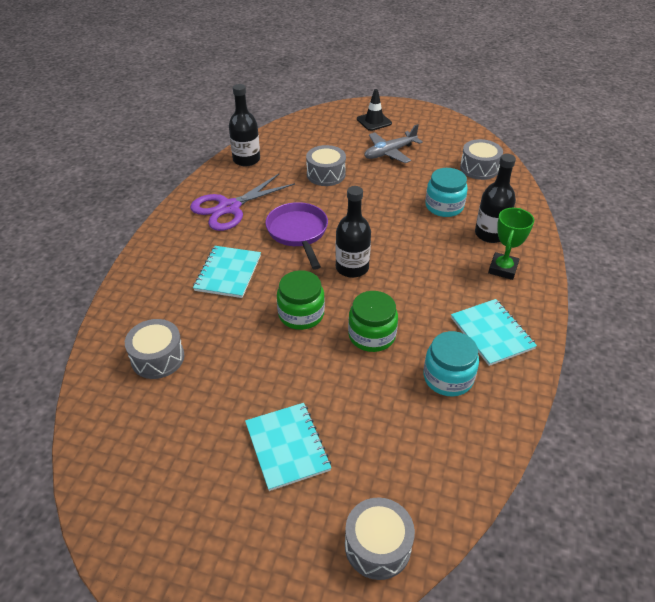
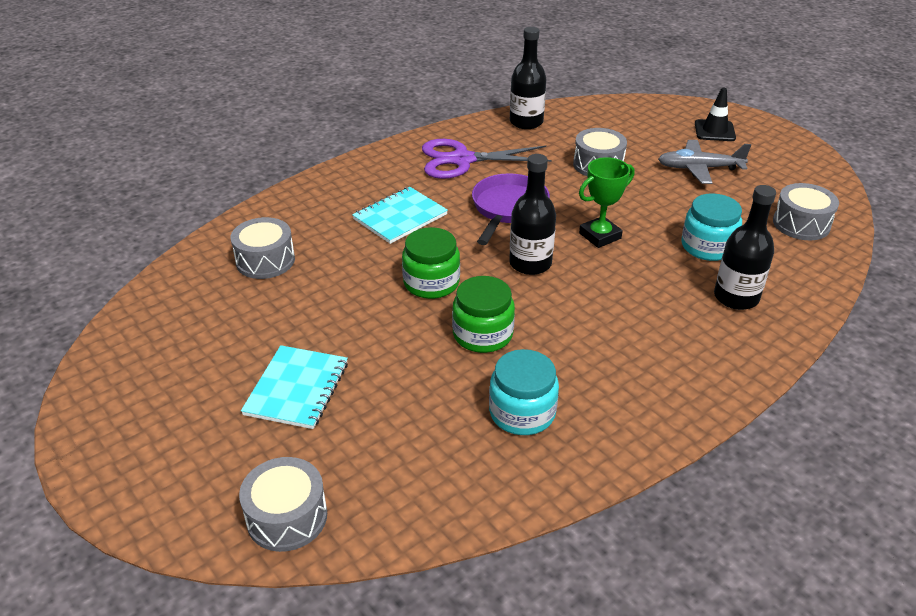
camera: 35 degrees right, 5 degrees down
turquoise notebook [451,299,537,366] -> none
green trophy [488,208,534,280] -> green trophy moved to [579,157,634,248]

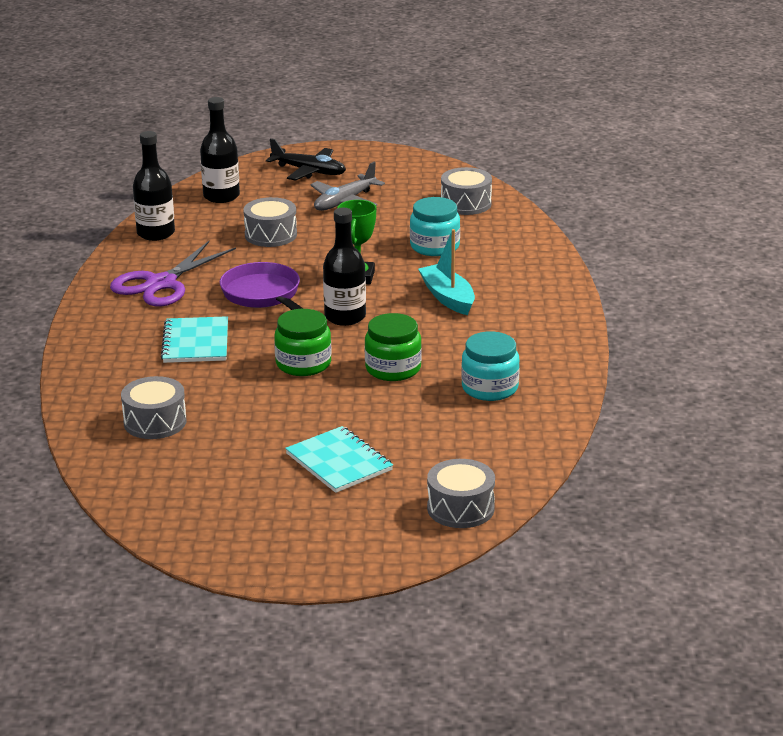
camera: 50 degrees left, 10 degrees down
black traffic cone [695,88,736,141] -> black plane [266,138,346,181]
black bottle [714,185,776,310] -> black bottle moved to [200,97,240,203]
none -> turquoise boat [418,229,475,315]

